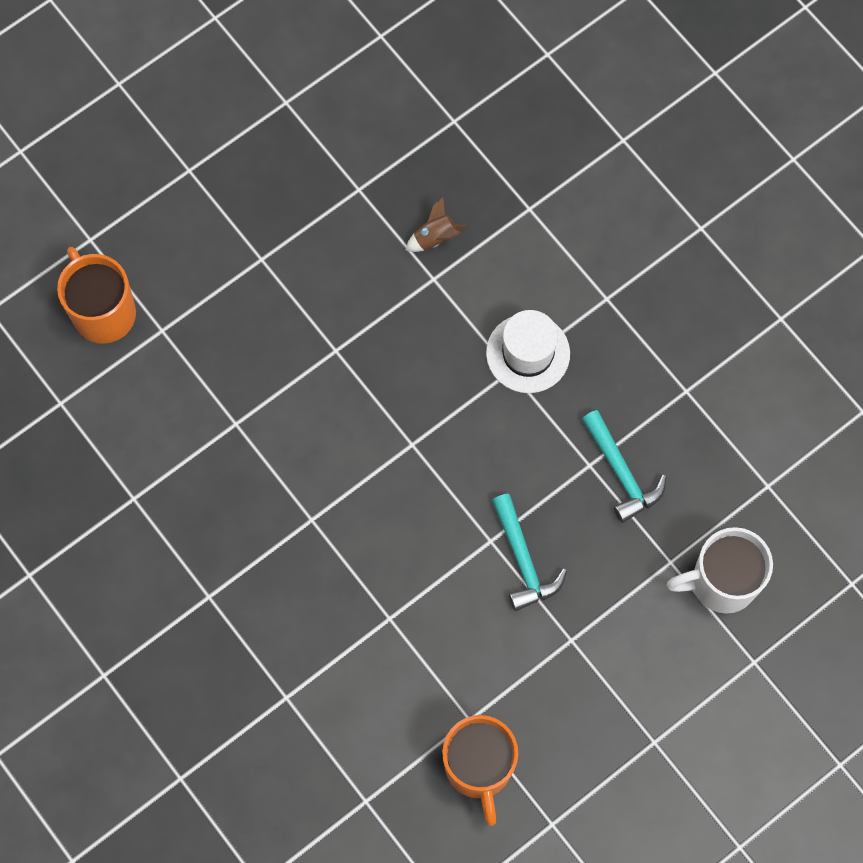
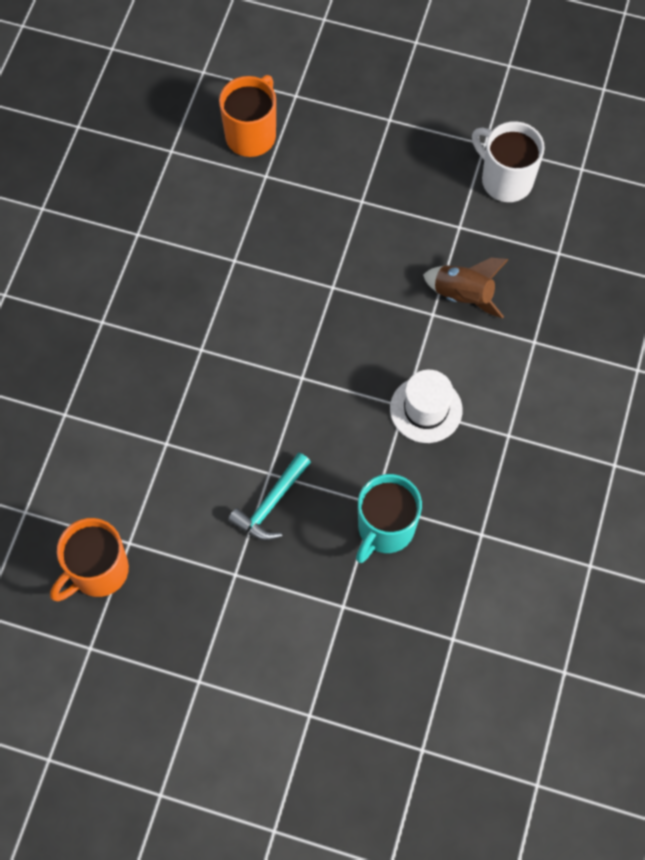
camera: 55 degrees right, 5 degrees down
brown rocket [406,197,467,252] -> brown rocket [423,258,508,318], size x1.64
turquoise hammer [582,410,666,523] -> turquoise mug [356,474,422,563]
white mug [667,527,773,614] -> white mug moved to [472,121,545,202]

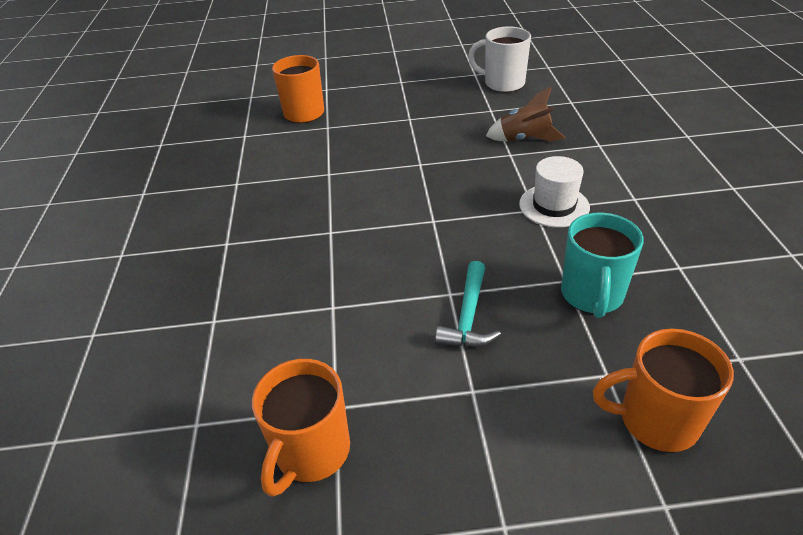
camera: 20 degrees left, 25 degrees down
none -> orange mug [593,329,734,452]

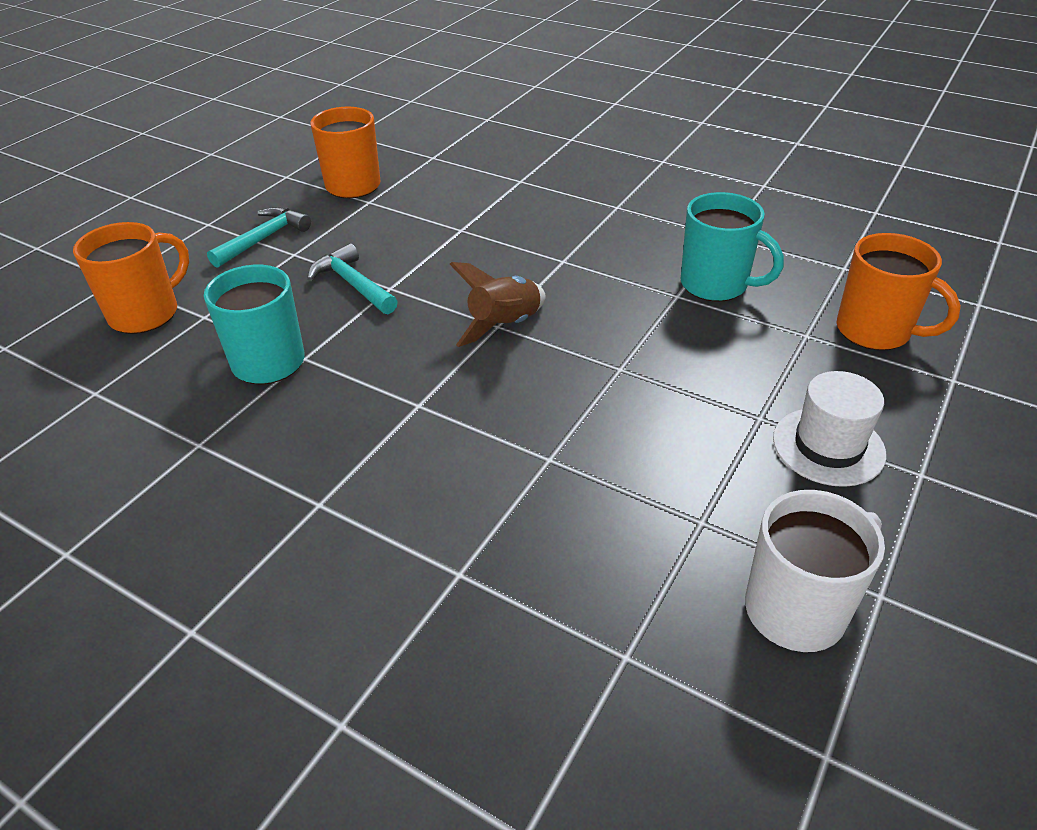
camera: 125 degrees right, 0 degrees up
brown rocket [486,87,566,142] -> brown rocket moved to [450,262,546,347]
white hat [519,156,590,228] -> white hat moved to [773,371,886,487]
none -> turquoise hammer [207,207,311,268]
none -> turquoise mug [681,192,784,302]

